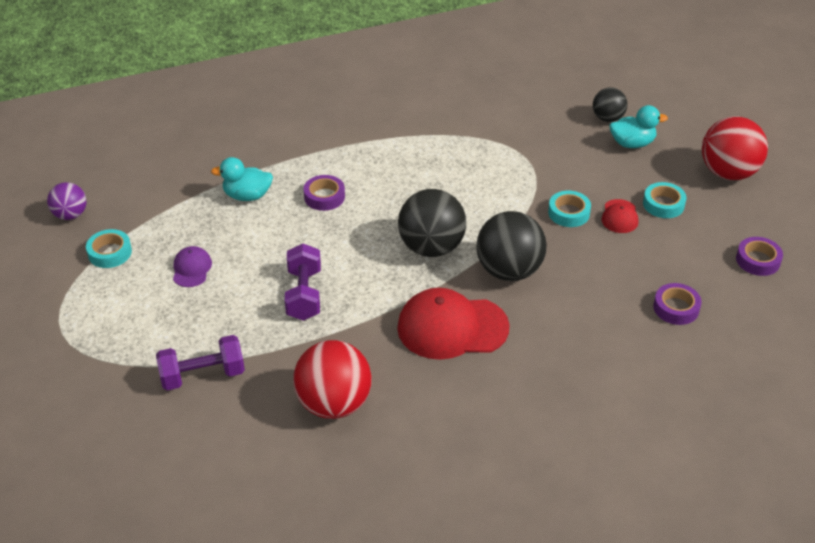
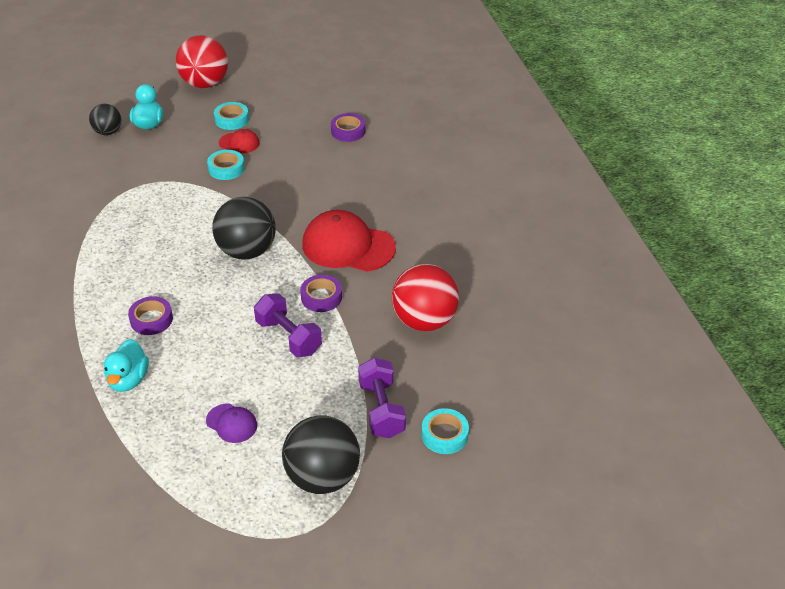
camera: 85 degrees left, 0 degrees up
purple ball [47,182,86,220] -> none
turquoise tape [86,229,132,268] -> turquoise tape moved to [422,408,469,454]
purple cap [173,246,212,287] -> purple cap turned 150 degrees counterclockwise [206,404,257,443]
purple dumbbell [285,243,321,321] -> purple dumbbell turned 45 degrees clockwise [254,293,322,357]
red cap [397,288,510,360] -> red cap turned 105 degrees clockwise [302,210,396,272]
black ball [476,211,547,281] -> black ball moved to [282,415,360,494]
purple tape [736,237,783,276] -> purple tape moved to [300,275,342,312]

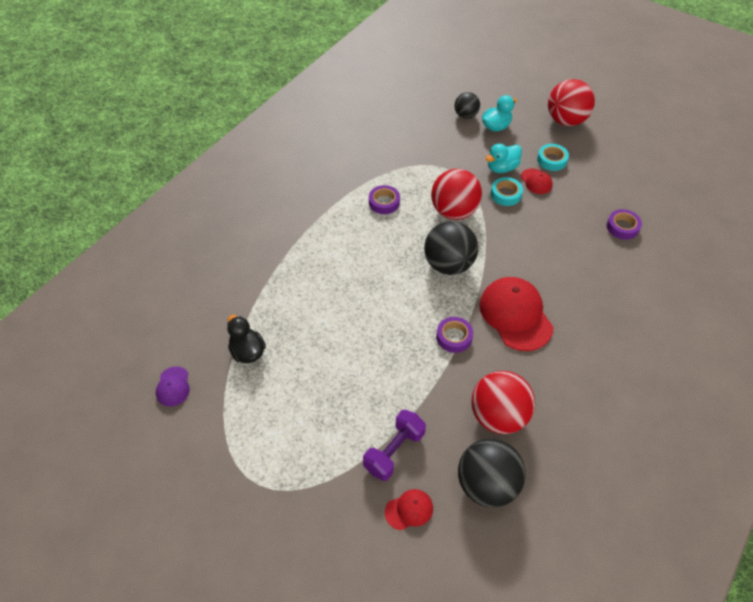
camera: 50 degrees right, 10 degrees up
turquoise duck [104,339,149,392] -> turquoise duck moved to [486,144,522,173]
purple tape [128,296,173,335] -> purple tape moved to [369,185,400,214]
purple cap [206,404,257,443] -> purple cap moved to [156,366,190,407]
purple dumbbell [254,293,322,357] -> none
black ball [282,415,360,494] -> black ball moved to [458,439,526,507]
turquoise tape [422,408,469,454] -> red cap [385,489,433,530]
none -> black duck [227,315,266,363]
none -> red ball [431,169,482,220]

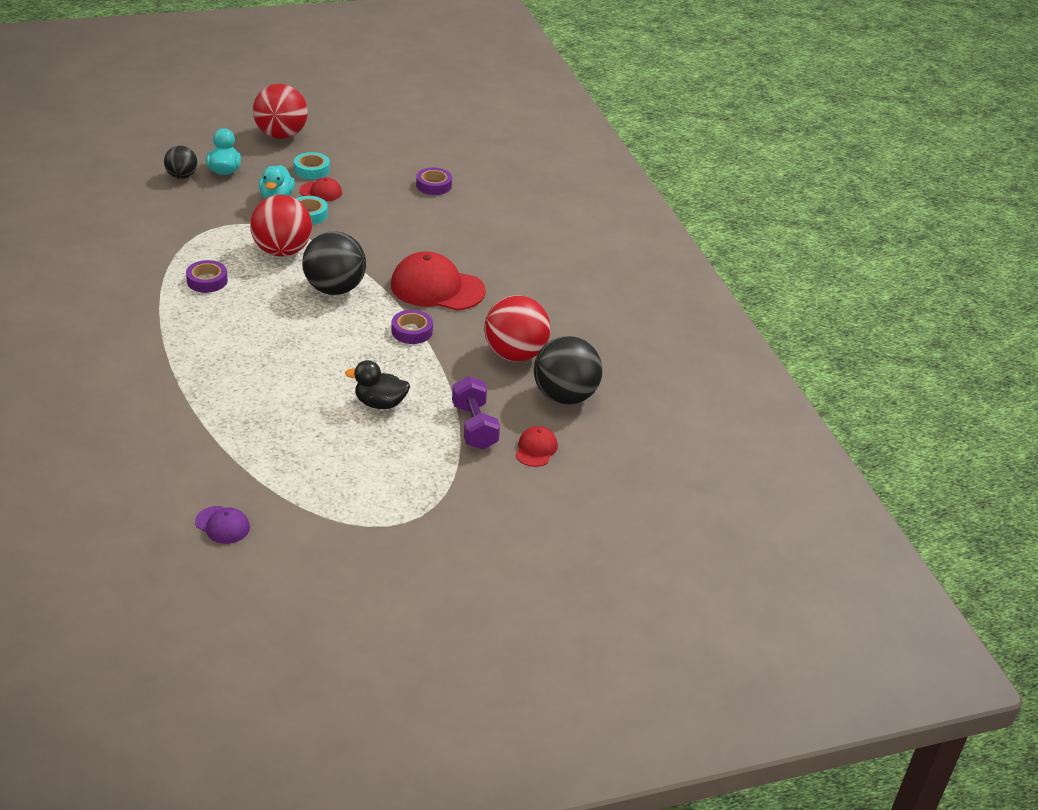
camera: 55 degrees left, 15 degrees down
black duck [227,315,266,363] -> black duck moved to [345,360,410,409]

